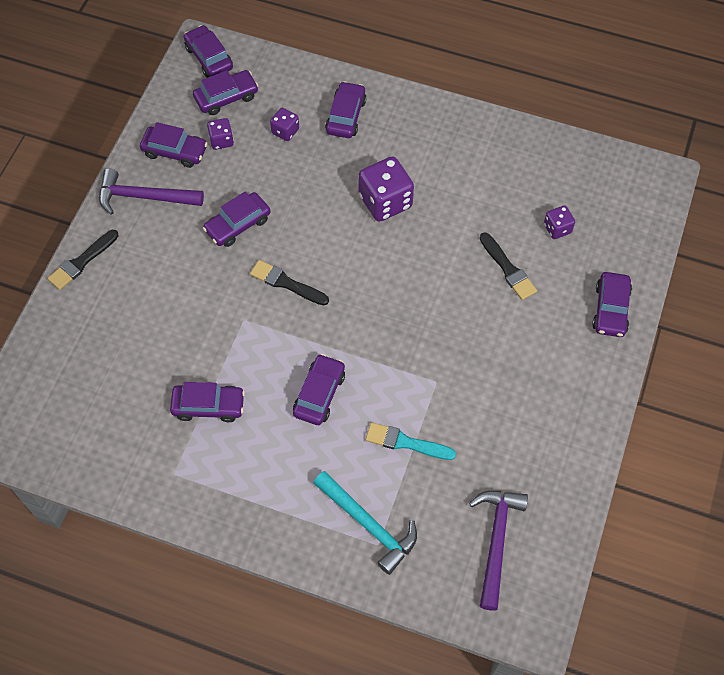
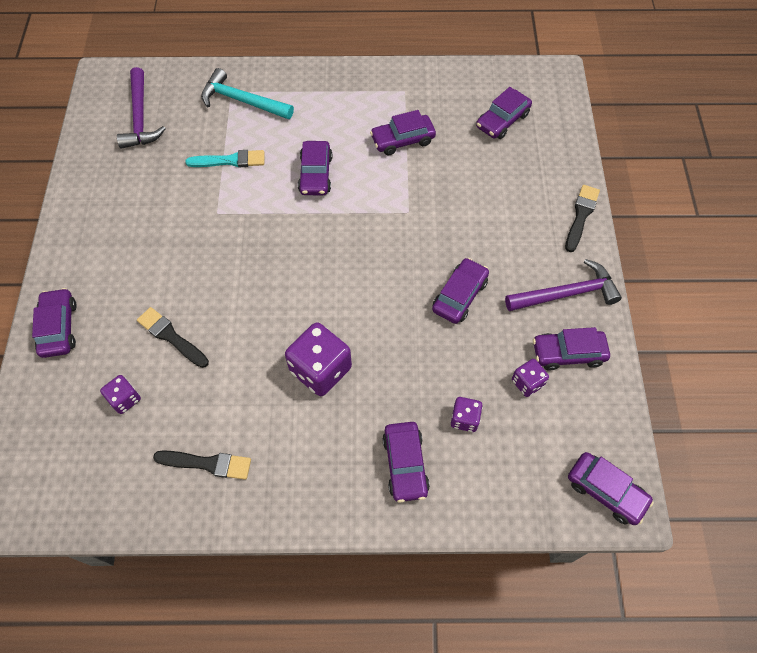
camera: 160 degrees right, 0 degrees up
purple car [193,70,258,115] -> purple car moved to [476,87,532,139]
black brush [250,260,329,305] -> black brush moved to [153,450,251,480]

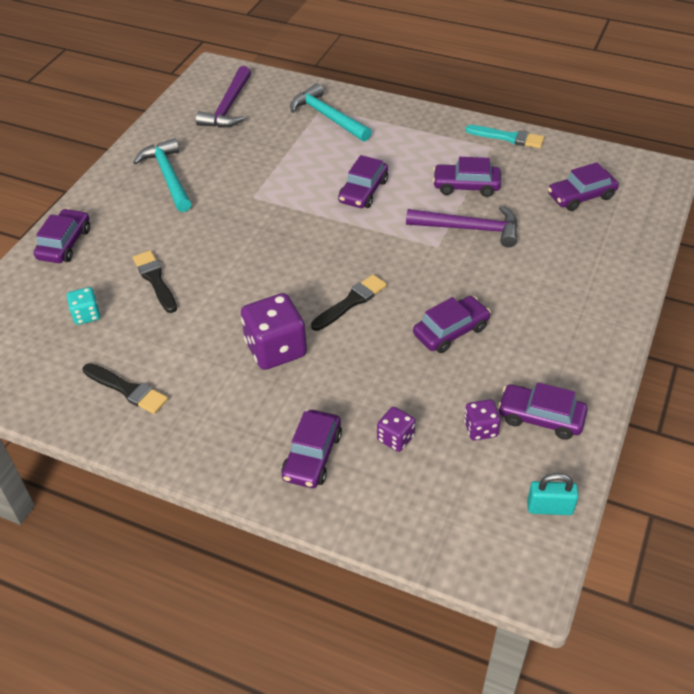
camera: 25 degrees right, 15 degrees down
purple dice [100,375,141,414] -> turquoise dice [67,287,100,325]
turquoise brush [185,150,265,167] -> turquoise brush moved to [465,125,544,148]
purple hammer [505,259,622,311] -> purple hammer moved to [406,205,518,248]
black brush [565,185,600,252] -> black brush moved to [311,274,387,331]
purple car [568,452,654,525] -> none
none -> turquoise hammer [133,138,192,212]
none -> turquoise padlock [527,473,579,515]

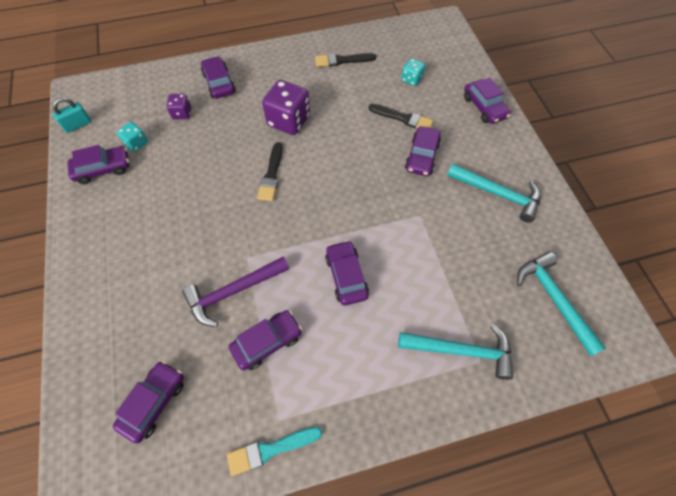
camera: 140 degrees right, 15 degrees up
purple hammer [196,66,251,128] -> turquoise hammer [517,252,606,356]
purple car [413,296,491,353] -> purple car moved to [405,126,441,176]
purple dice [464,399,501,440] -> turquoise dice [117,122,148,152]

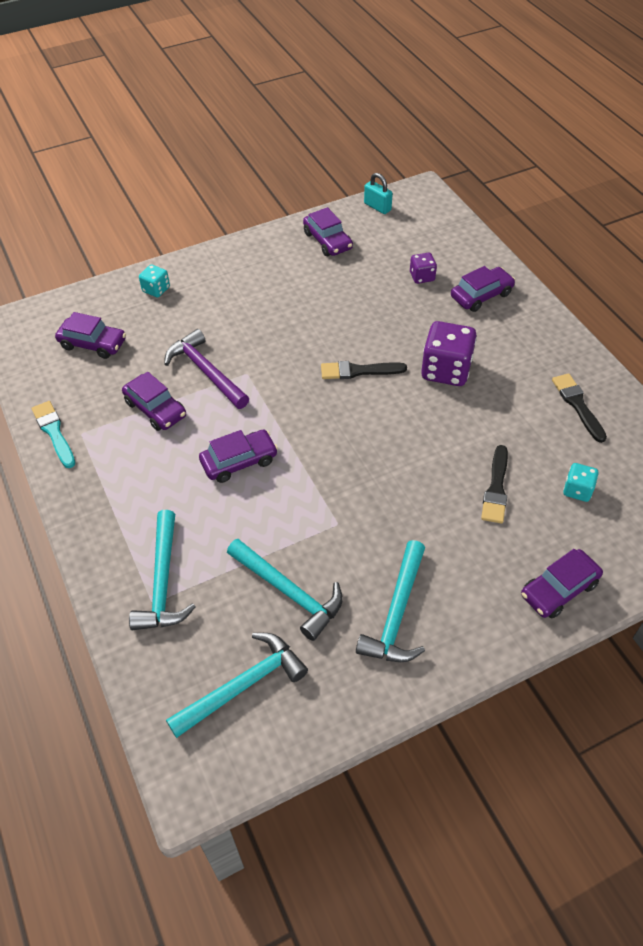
camera: 80 degrees right, 10 degrees down
turquoise dice [117,122,148,152] -> turquoise dice moved to [139,265,170,298]
purple car [405,126,441,176] -> none
none -> turquoise hammer [227,539,343,641]

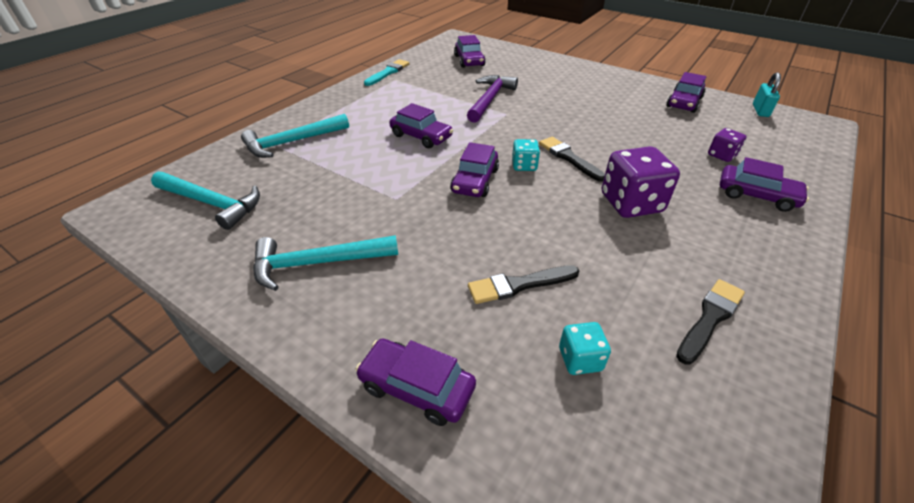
camera: 60 degrees right, 10 degrees down
purple car [122,372,186,431] -> purple car moved to [450,142,499,197]
turquoise dice [139,265,170,298] -> turquoise dice moved to [512,139,540,171]
turquoise hammer [227,539,343,641] -> none

